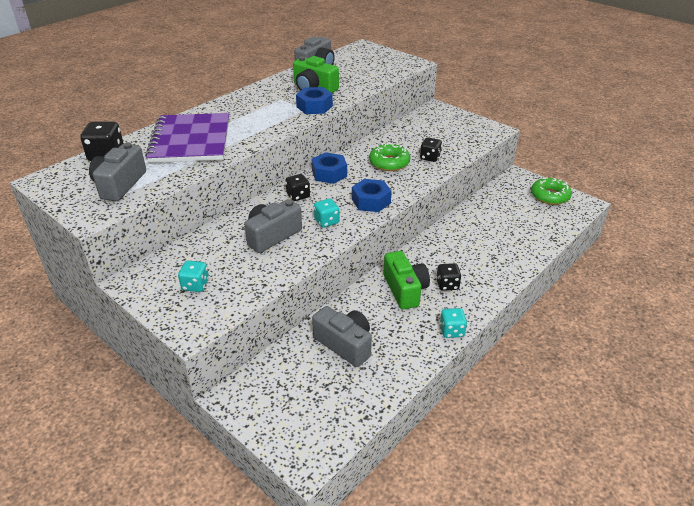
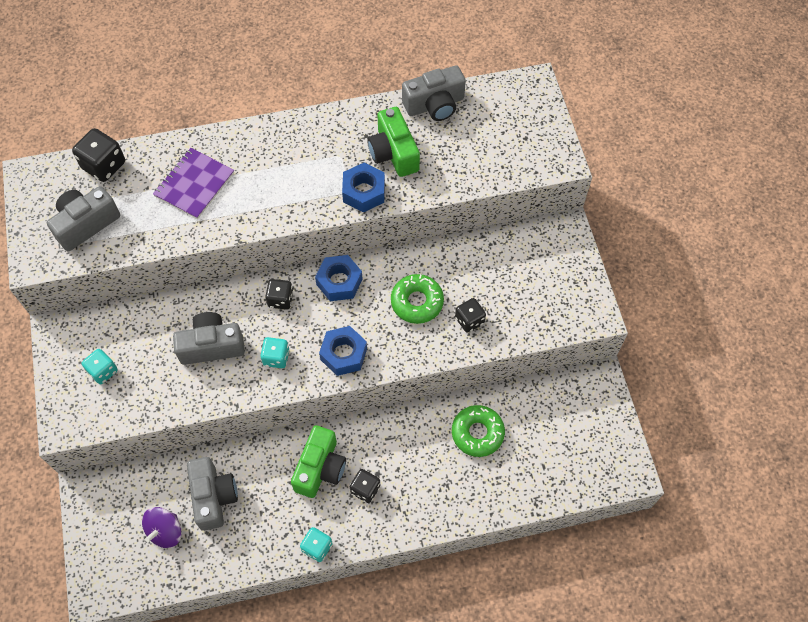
camera: 35 degrees right, 25 degrees up
purple notebook [145,113,229,163] -> purple notebook [153,148,234,219], size x0.63
green donut [531,177,572,205] -> green donut moved to [452,405,505,457]
none -> purple spinning top [142,507,182,548]

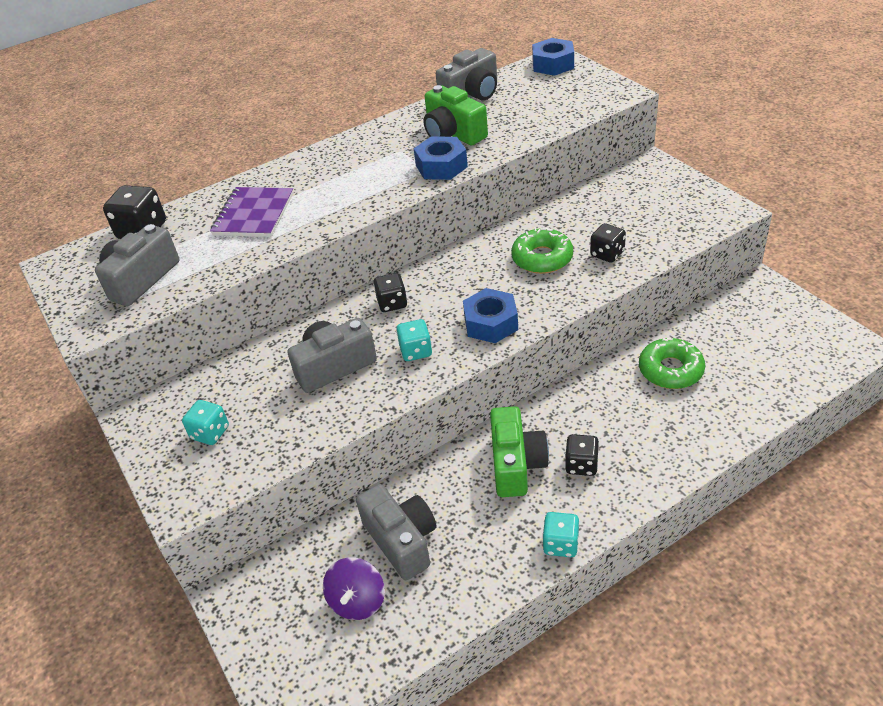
camera: 15 degrees left, 20 degrees down
blue nut [315,255,363,301] -> blue nut moved to [532,38,574,76]

